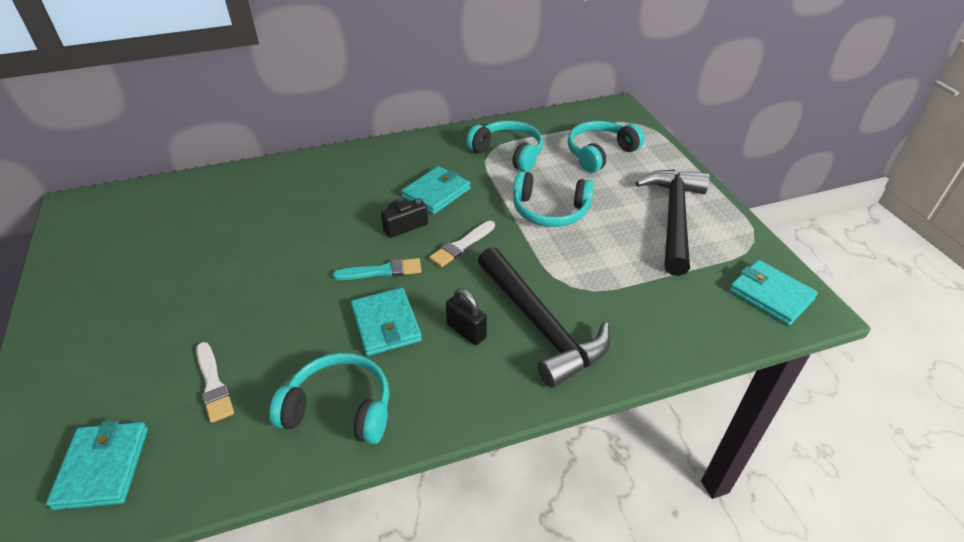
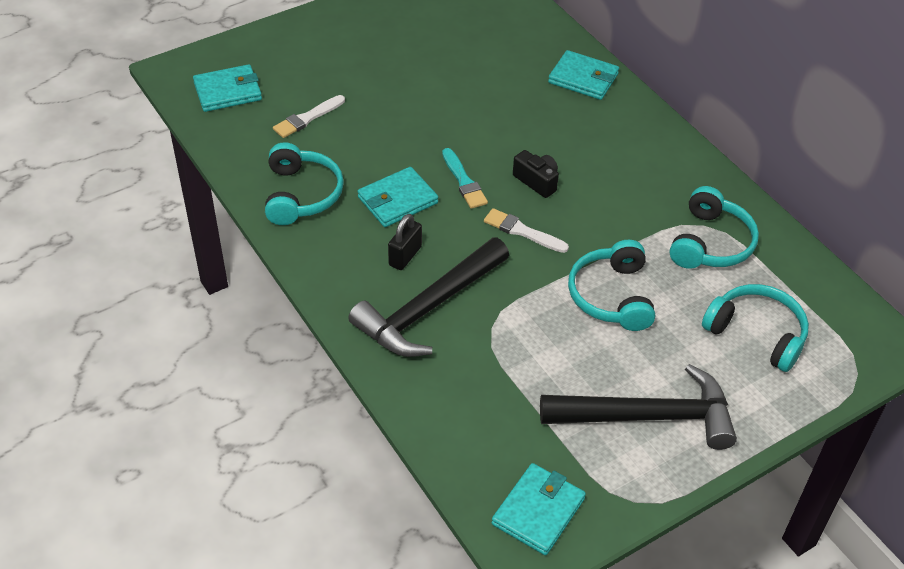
camera: 75 degrees right, 5 degrees up
turquoise wallet [401,166,471,214] -> turquoise wallet moved to [548,50,619,100]

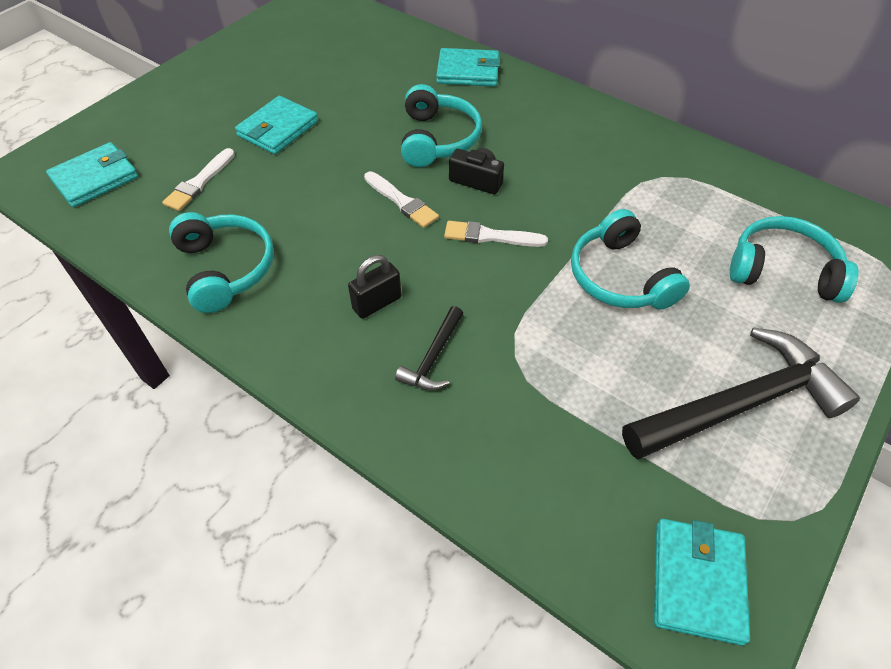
camera: 20 degrees left, 5 degrees up
black hammer [348,237,509,357] -> black hammer [395,306,464,390], size x0.47
turquoise wallet [358,167,438,227] -> turquoise wallet moved to [235,96,318,154]
black padlock [388,214,422,270] -> black padlock turned 45 degrees clockwise [348,255,401,319]
turquoise brush [442,148,488,209] -> white brush [364,171,439,228]
turquoise headphones [670,186,759,269] -> turquoise headphones moved to [401,84,482,167]

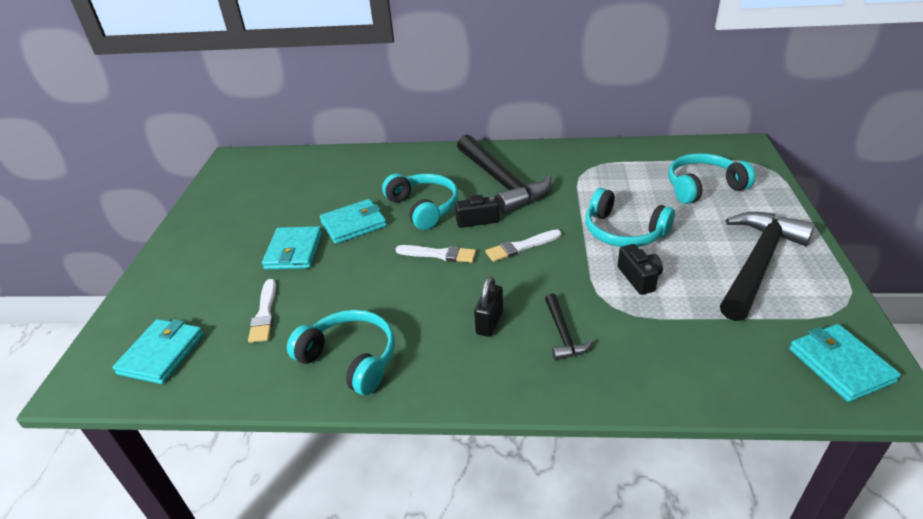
camera: 30 degrees left, 15 degrees down
turquoise wallet [436,48,500,86] -> turquoise wallet moved to [320,199,387,244]
none -> black hammer [457,134,551,213]
none -> black camera [617,244,663,295]

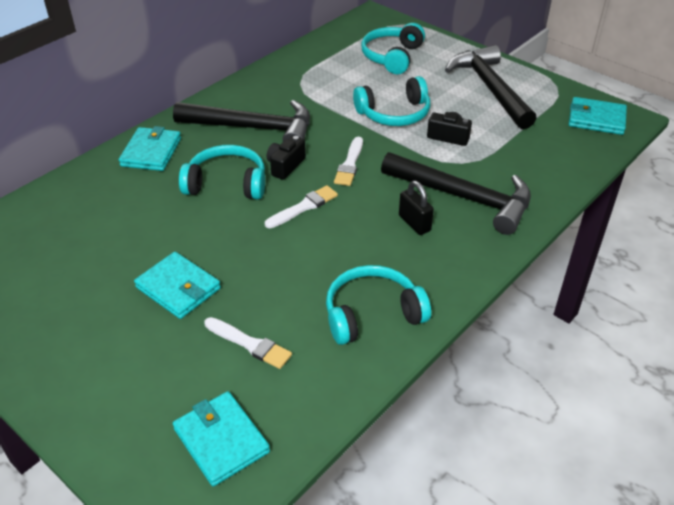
camera: 55 degrees left, 5 degrees up
turquoise wallet [320,199,387,244] -> turquoise wallet moved to [119,126,181,171]
black hammer [545,293,593,360] -> black hammer [381,152,531,235], size x2.14

